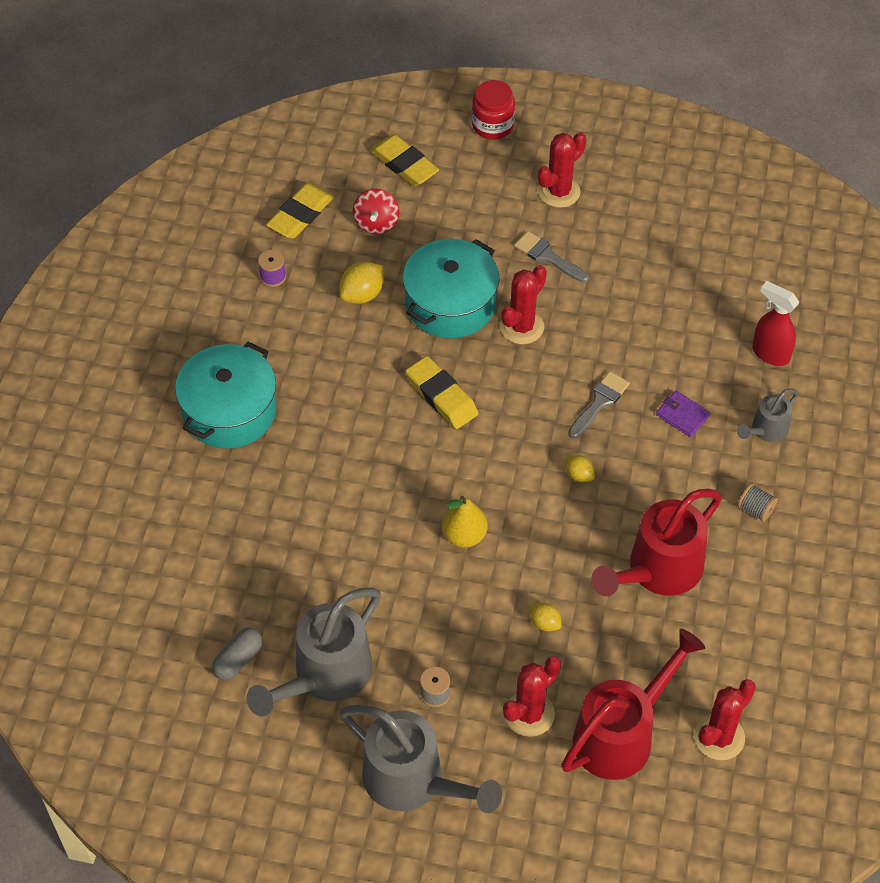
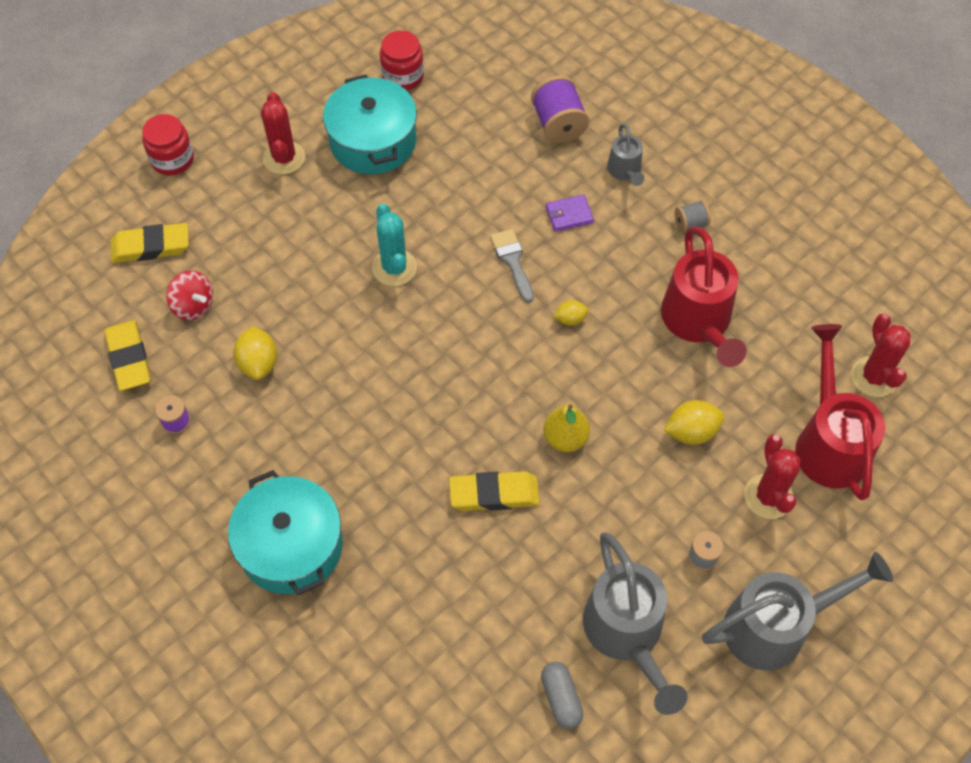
camera: 55 degrees left, 5 degrees up
turquoise pot [403,239,500,338] -> turquoise pot moved to [323,74,417,174]
yellow eraser [406,356,478,429] -> yellow eraser moved to [449,471,540,511]
red cactus [500,265,547,344] -> turquoise cactus [372,204,417,286]
grey brush [514,231,589,283] -> none
yellow lemon [530,603,562,631] -> yellow lemon [664,400,724,445], size x1.65
red spray bottle [752,281,799,366] -> purple spool [531,75,589,143]
none -> red jar [380,30,424,90]

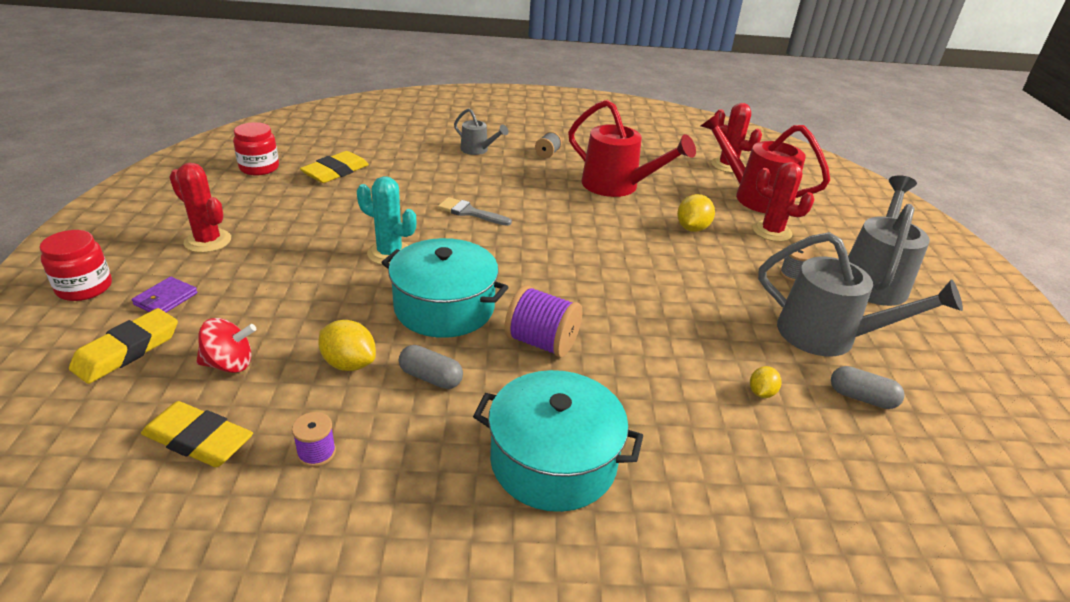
camera: 50 degrees left, 25 degrees down
turquoise pot [323,74,417,174] -> turquoise pot moved to [381,238,509,338]
yellow eraser [449,471,540,511] -> yellow eraser moved to [300,151,369,183]
purple spool [531,75,589,143] -> purple spool moved to [504,285,582,358]
yellow pear [543,404,590,452] -> none
purple wallet [546,195,594,232] -> purple wallet moved to [132,277,198,312]
yellow lemon [553,300,589,326] -> yellow lemon moved to [750,366,781,398]
none -> grey capsule [399,345,463,389]

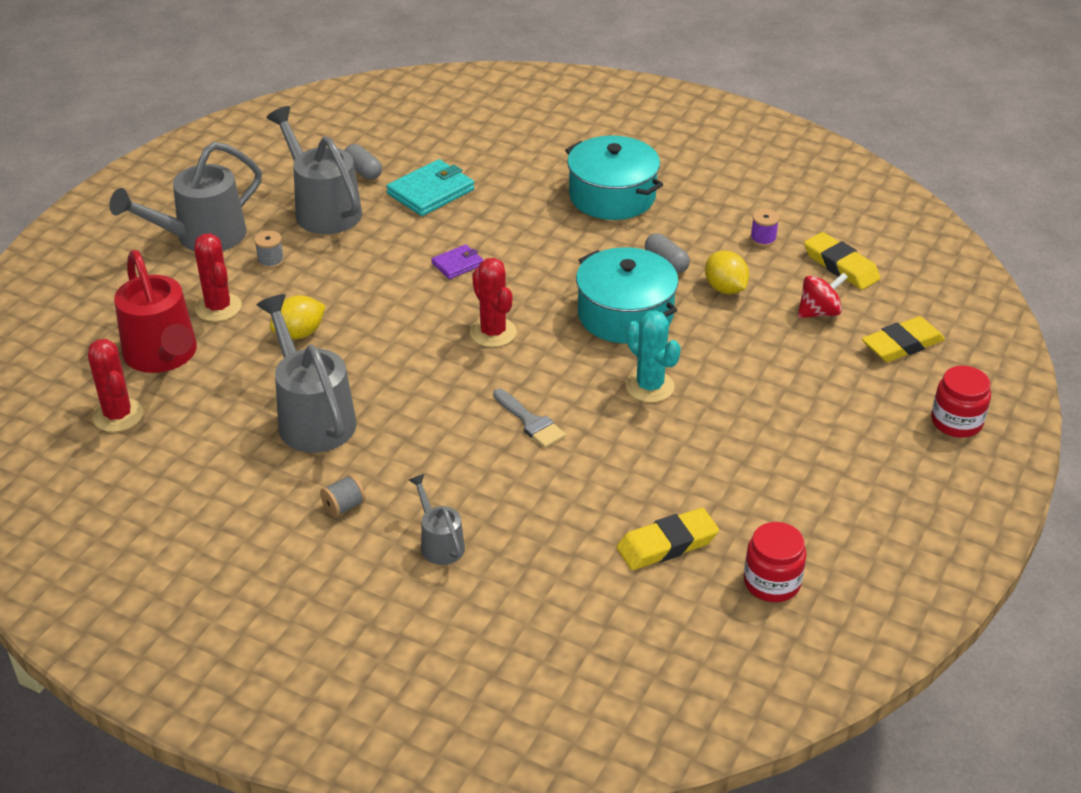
camera: 150 degrees left, 5 degrees up
purple wallet [132,277,198,312] -> purple wallet moved to [431,244,484,279]
red cactus [169,163,231,253] -> red cactus moved to [470,258,517,347]
red spinning top [196,318,256,373] -> red spinning top turned 135 degrees clockwise [797,272,848,318]
purple spool [504,285,582,358] -> none
red watering can [568,100,696,197] -> grey watering can [256,294,357,453]
yellow lemon [750,366,781,398] -> turquoise wallet [386,159,475,216]

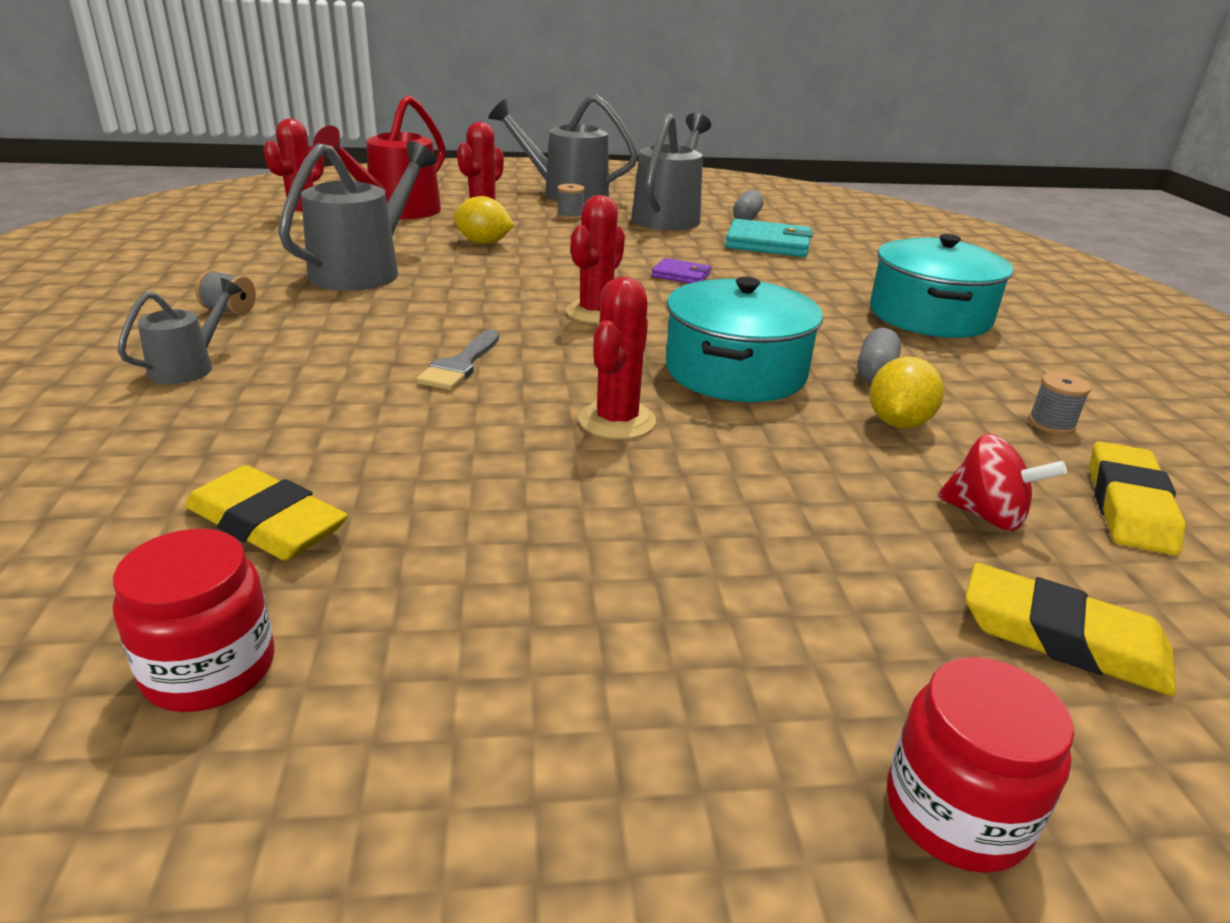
camera: 55 degrees right, 10 degrees down
turquoise cactus [626,310,681,402] -> red cactus [578,276,656,439]
purple spool [750,209,779,247] -> grey spool [1028,372,1092,435]

